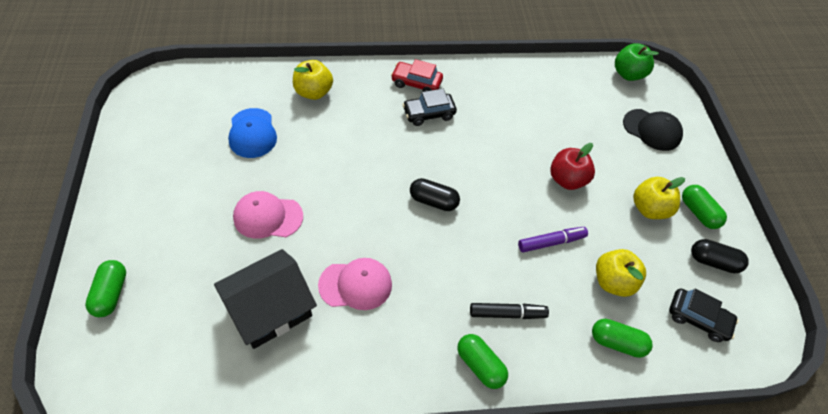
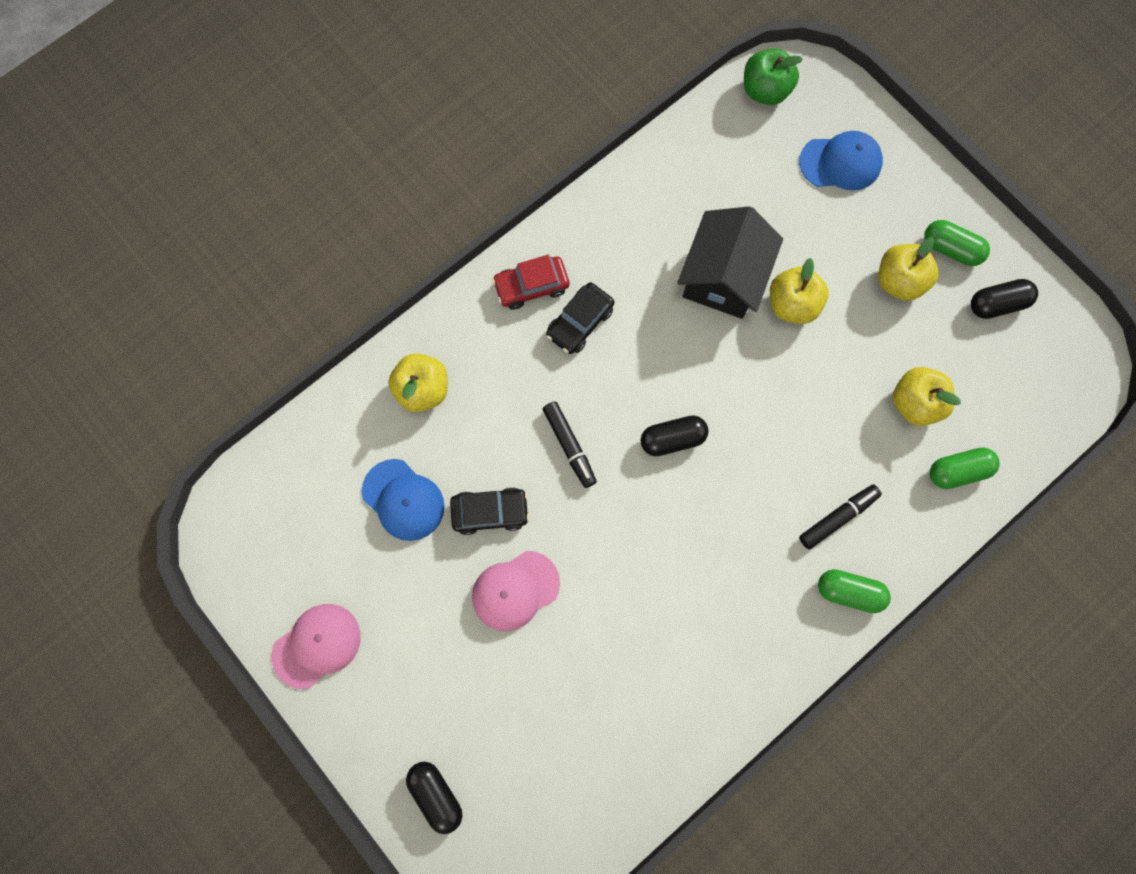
camera: 30 degrees left, 20 degrees up
green capsule [85,260,126,317] -> black capsule [406,762,462,834]
black house [214,249,317,349] -> black house moved to [677,206,783,319]
pink cap [318,258,392,310] -> pink cap moved to [271,604,361,689]
purple marker [518,227,588,252] -> none
red apple [550,143,595,190] -> yellow apple [770,258,829,324]
black cap [623,109,683,151] -> blue cap [799,131,883,191]
black car [669,288,739,342] -> black car moved to [450,487,529,535]
none -> black marker [543,401,597,488]

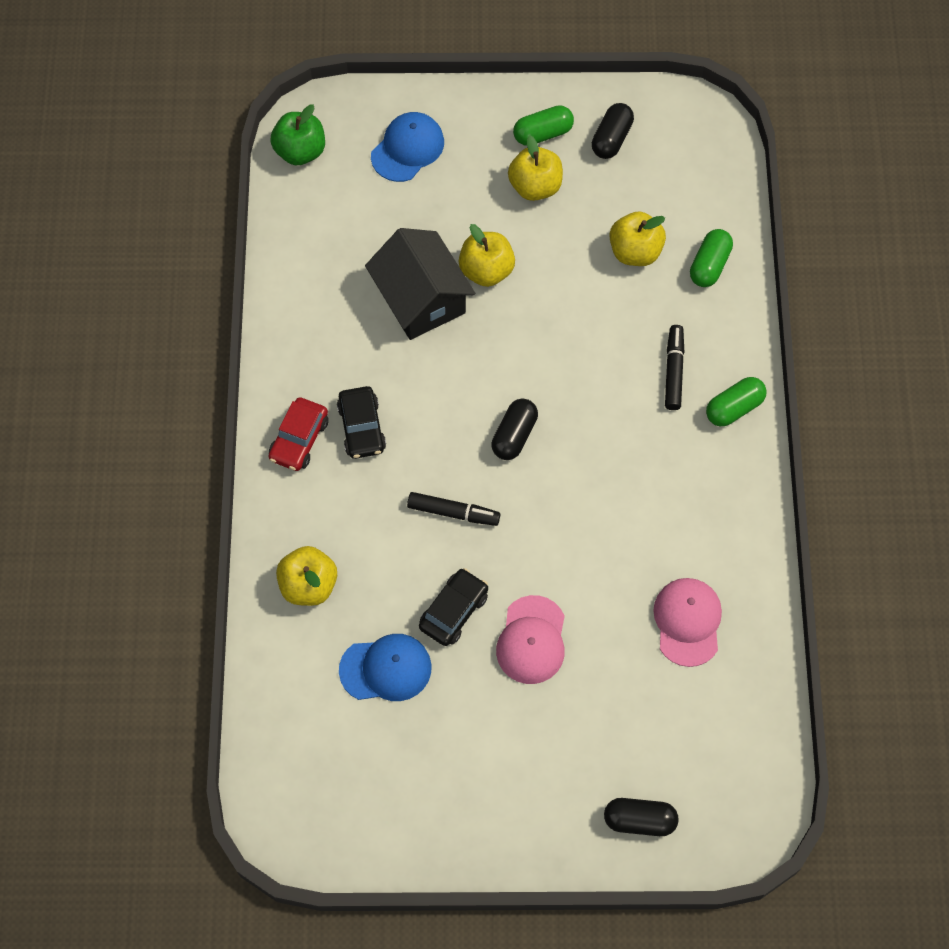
camera: 50 degrees left, 10 degrees down
pink cap [271,604,361,689] -> pink cap moved to [653,578,722,667]

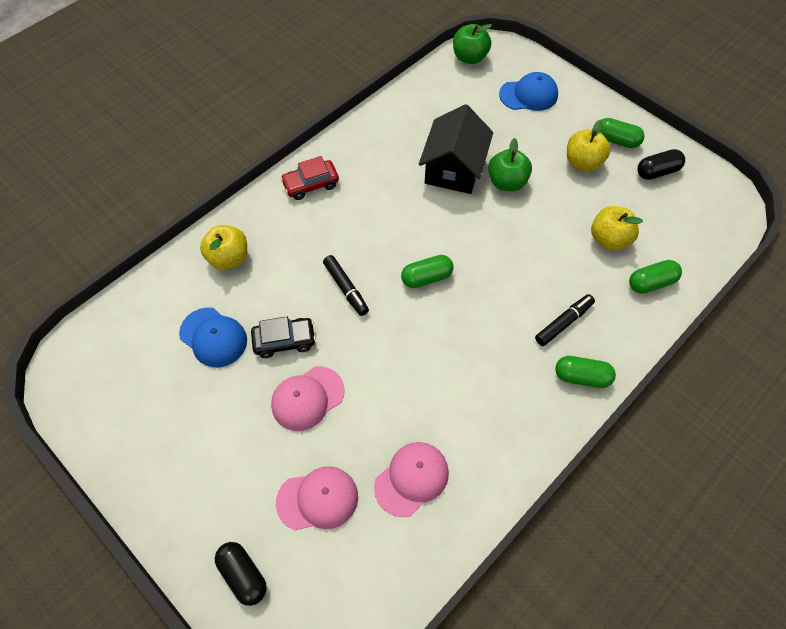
camera: 45 degrees right, 5 degrees down
black car [337,386,386,459] -> none
yellow apple [459,224,515,287] -> green apple [488,138,532,191]
black capsule [491,399,538,460] -> green capsule [401,255,454,288]
none -> pink cap [276,466,358,531]

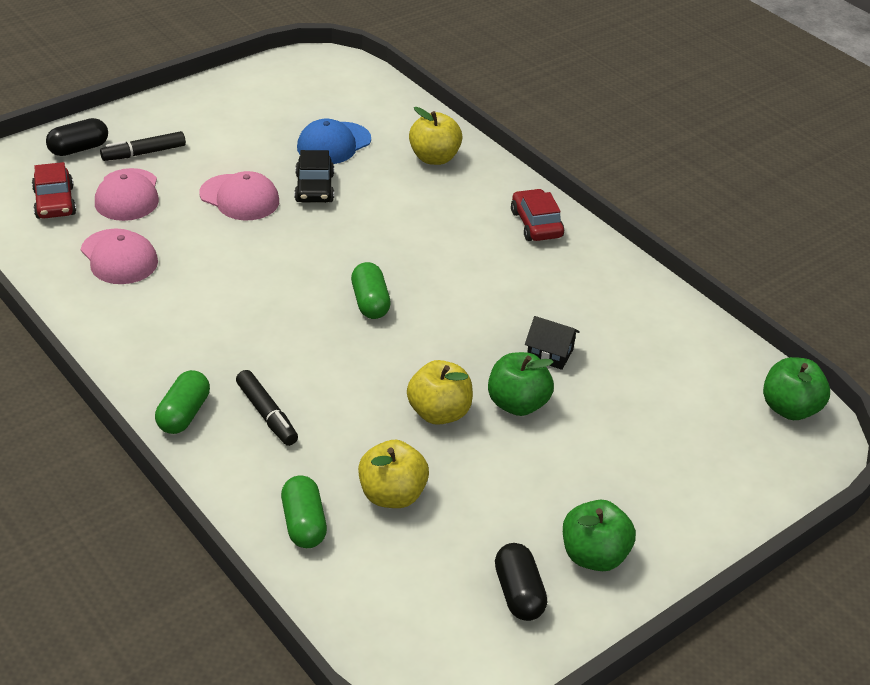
camera: 95 degrees right, 20 degrees down
pink cap [271,366,345,431] -> pink cap turned 150 degrees clockwise [200,171,279,220]
black marker [323,255,369,316] -> black marker moved to [100,131,186,161]
black house [419,104,493,194] -> black house [525,316,580,370], size x0.48
blue cap [499,72,558,111] -> none
yellow apple [567,120,610,171] -> yellow apple moved to [407,360,473,425]
green capsule [600,118,645,148] -> green apple [563,500,636,571]
none -> red car [32,162,76,219]

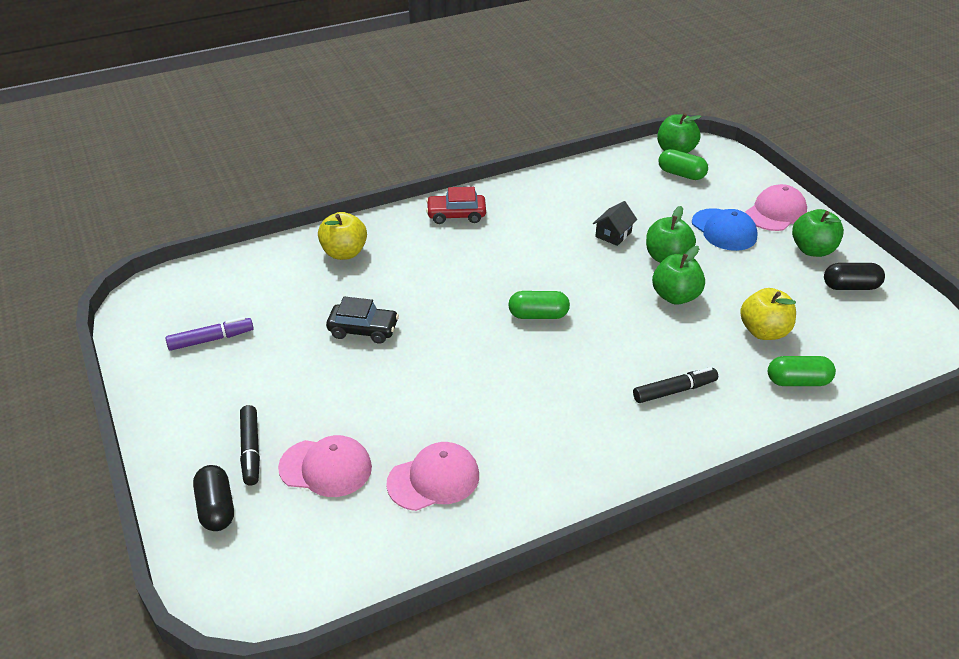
camera: 75 degrees left, 0 degrees up
red car [32,162,76,219] -> none
green capsule [155,370,210,434] -> green capsule moved to [658,149,708,180]
pink cap [200,171,279,220] -> pink cap moved to [745,184,807,231]
blue cap [297,119,371,164] -> blue cap moved to [692,208,758,251]
yellow apple [407,360,473,425] -> green apple [652,246,705,305]
none -> purple marker [166,317,254,351]

